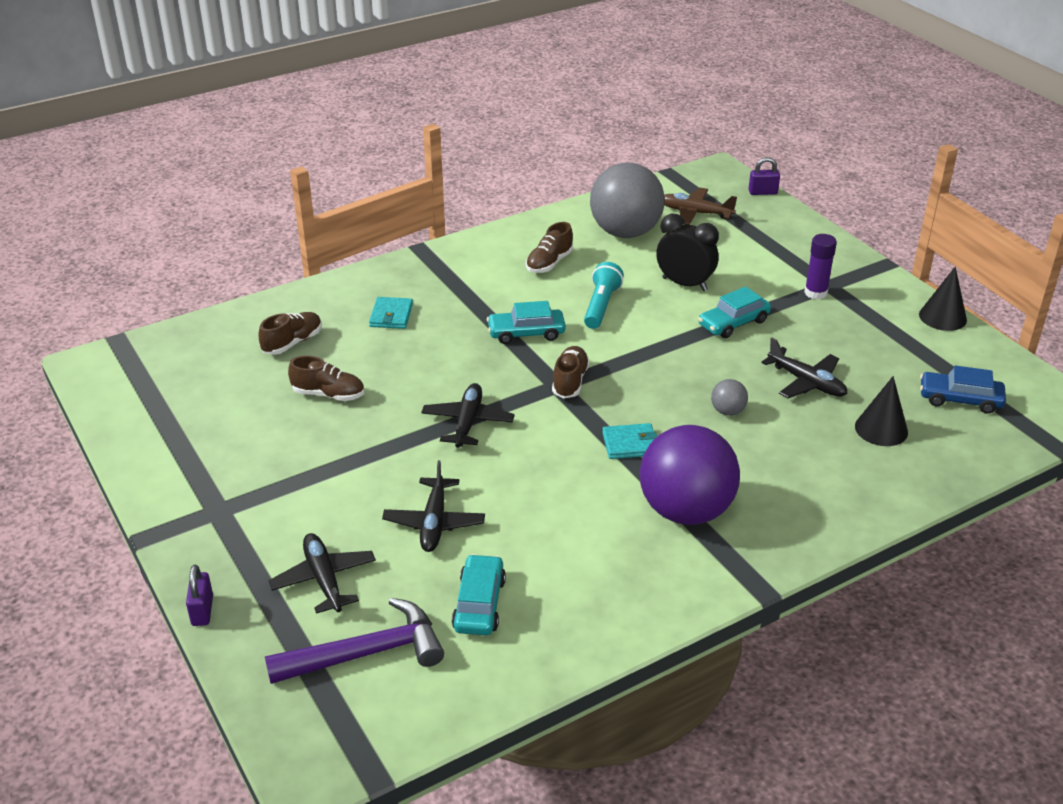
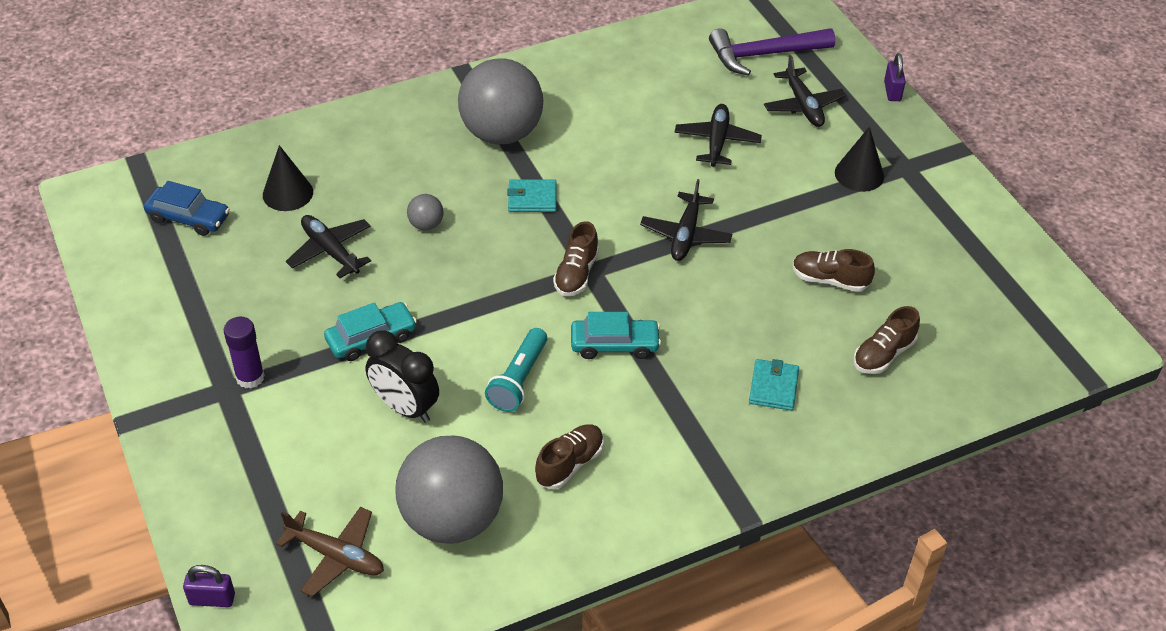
camera: 175 degrees left, 10 degrees up
turquoise car [452,554,506,635] -> none
purple ball [640,425,740,525] -> grey ball [458,58,543,144]
black cone [919,267,967,331] -> black cone moved to [835,127,884,192]

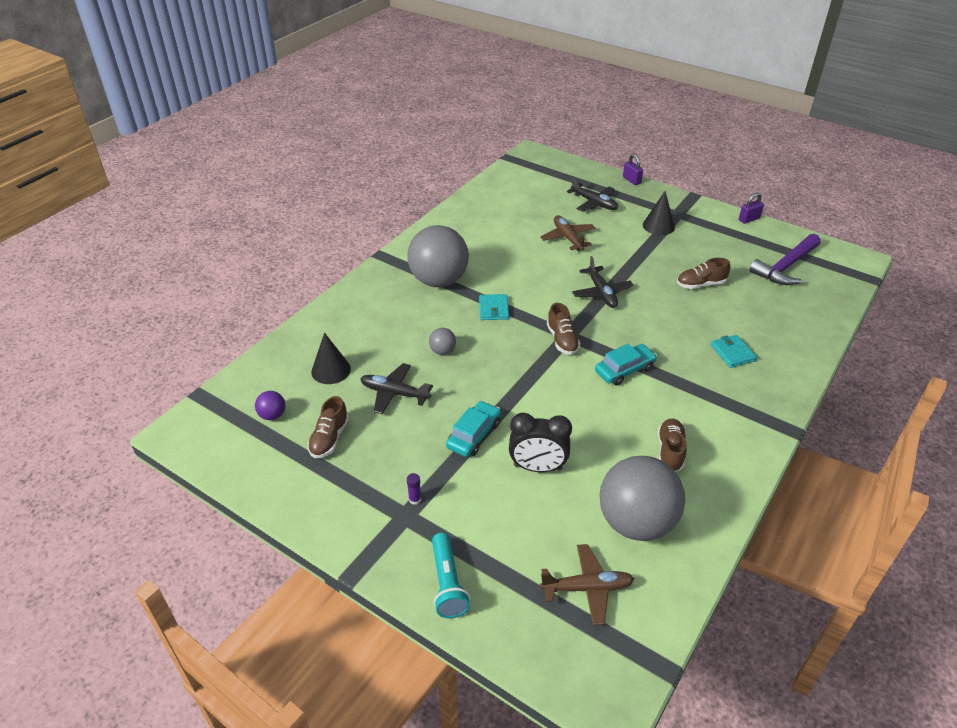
camera: 30 degrees left, 5 degrees down
blue car [144,181,230,236] -> purple ball [255,391,285,420]
purple padlock [183,565,235,607] -> purple padlock moved to [739,193,764,224]
purple glue stick [224,317,265,389] -> purple glue stick [407,473,421,505], size x0.55
turquoise flashlight [485,328,547,412] -> turquoise flashlight moved to [432,533,470,618]
turquoise wallet [507,179,557,212] -> turquoise wallet turned 60 degrees counterclockwise [479,294,509,320]
black plane [675,104,762,167] -> brown plane [540,215,595,251]
purple hammer [709,28,835,76] -> purple hammer moved to [749,234,821,285]
brown shoe [854,306,920,374] -> brown shoe moved to [307,396,349,458]

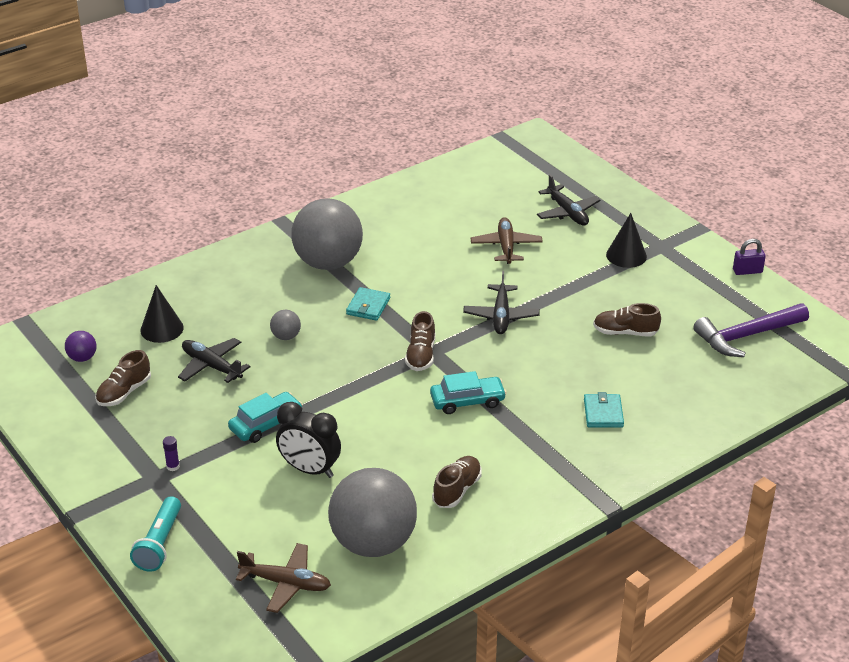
camera: 20 degrees right, 5 degrees down
purple padlock [623,154,643,185] -> none

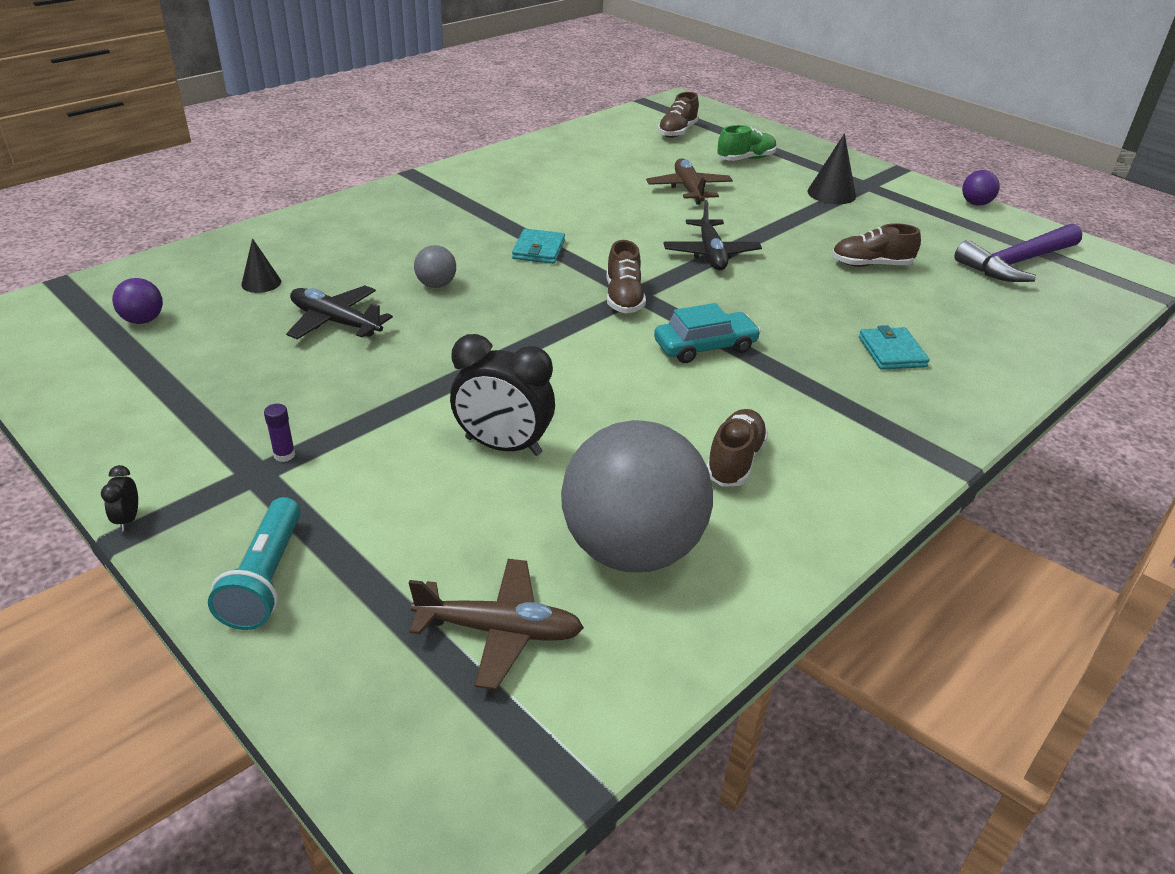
camera: 10 degrees left, 0 degrees up
brown shoe [96,350,151,406] -> brown shoe moved to [658,92,699,138]
black cone [140,285,184,343] -> black cone [241,238,281,293], size x0.64
turquoise car [228,392,303,443] -> none
grey ball [291,199,363,270] -> none
black plane [537,174,600,226] -> green shoe [717,125,777,161]
purple padlock [733,239,766,275] -> purple ball [962,170,1000,206]
none -> black clock [101,465,138,531]

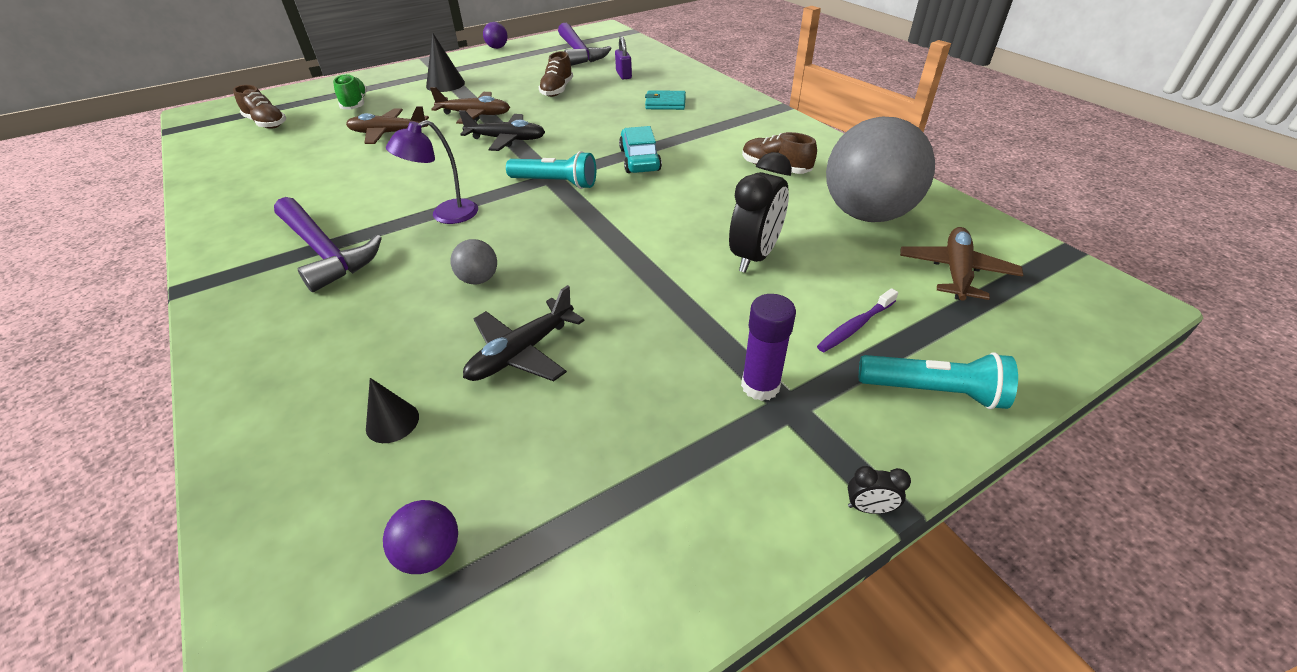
camera: 75 degrees left, 5 degrees up
purple glue stick [264,404,295,462] -> purple glue stick [741,294,796,401], size x1.83
turquoise wallet [512,229,565,264] -> purple lamp [386,120,478,224]
brown shoe [607,240,646,314] -> turquoise flashlight [506,151,596,189]
none -> purple hammer [274,197,382,292]
none -> brown plane [430,87,510,124]
none -> purple padlock [615,36,632,80]
none -> purple toothbrush [817,288,898,352]

